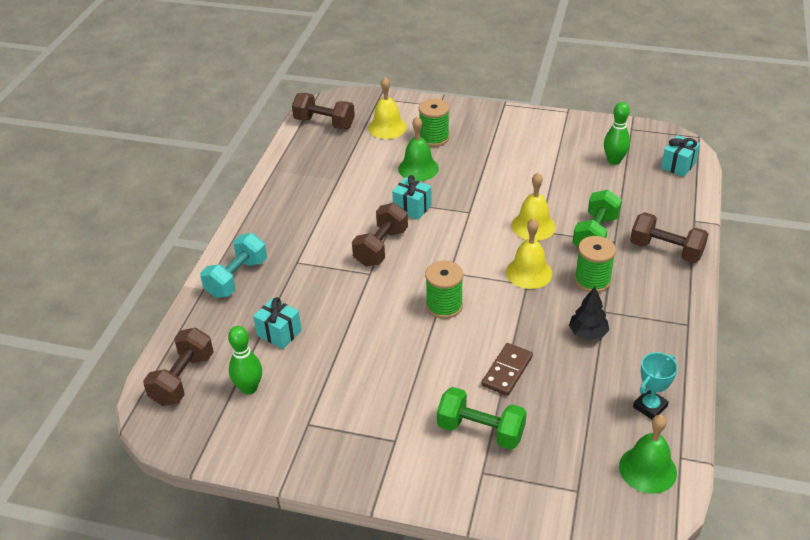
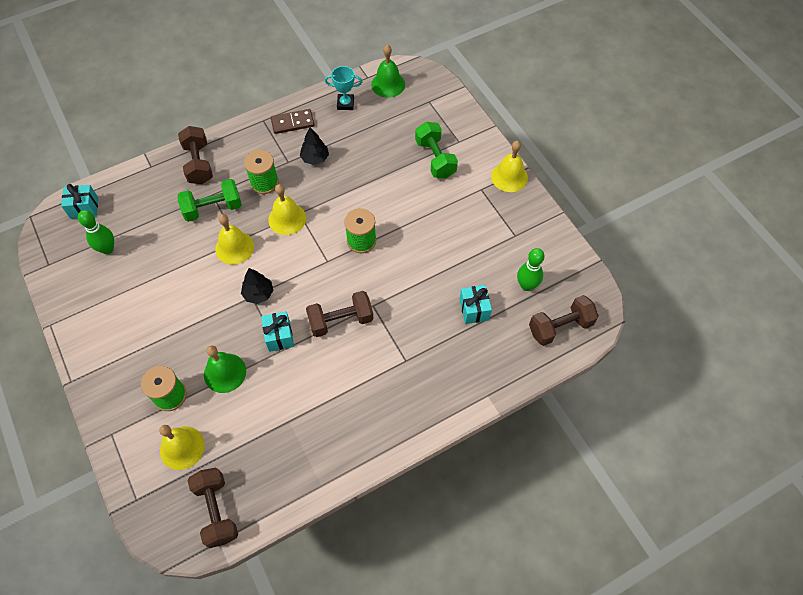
camera: 135 degrees left, 20 degrees up
turquoise dumbbell [200,233,267,298] -> none
brown domino [482,343,533,396] -> brown domino moved to [271,109,315,134]
none -> black tree [241,268,273,304]
none -> yellow bell [491,141,528,192]

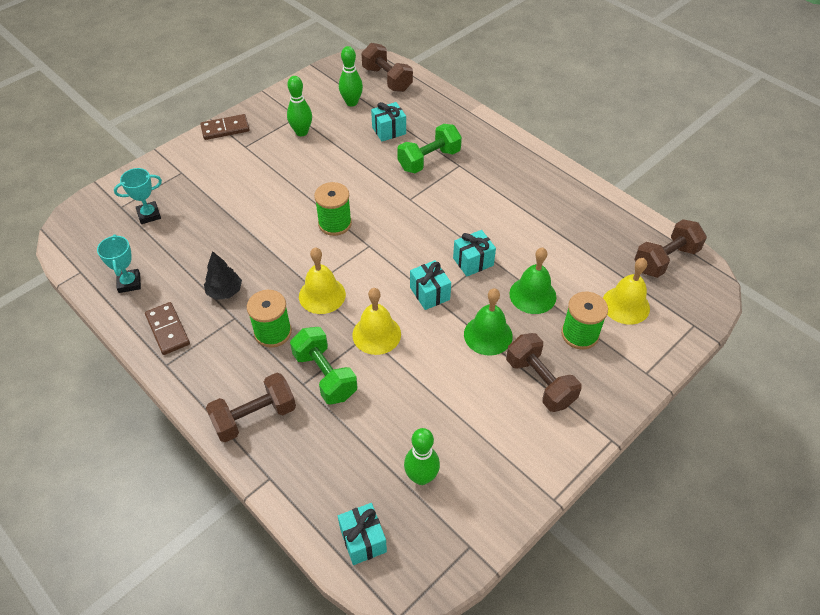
camera: 105 degrees left, 10 degrees down
black tree [241,268,273,304] -> turquoise gift [410,260,451,310]
brown dumbbell [306,291,374,337] -> brown dumbbell moved to [506,333,581,412]
green bell [371,45,405,98] -> green bell moved to [464,288,513,356]
green dumbbell [415,122,458,178] -> green dumbbell moved to [397,124,462,173]
yellow bell [491,141,528,192] -> brown domino [200,114,250,140]
none -> turquoise trophy [114,168,162,224]
none -> green bowling pin [287,76,312,136]

